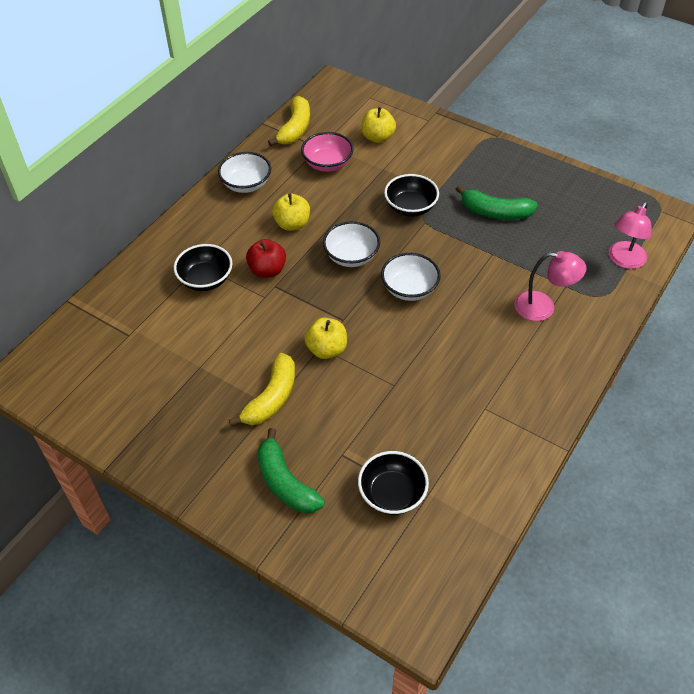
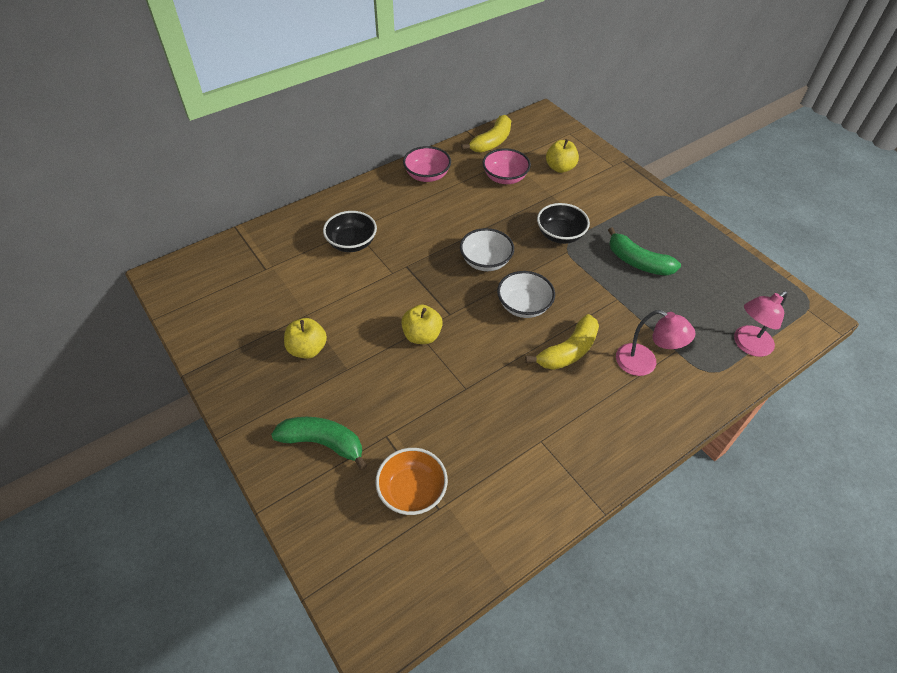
camera: 20 degrees right, 0 degrees up
white bowl [218,152,271,193] -> pink bowl [403,146,451,182]
yellow banana [229,353,295,426] -> yellow banana moved to [526,314,599,370]
red apple [246,239,286,278] -> none
green banana [257,428,325,513] -> green banana turned 120 degrees clockwise [271,417,367,470]
yellow apple [272,193,310,231] -> yellow apple moved to [284,318,327,359]
black bowl [358,451,429,515] -> orange bowl [375,448,448,515]

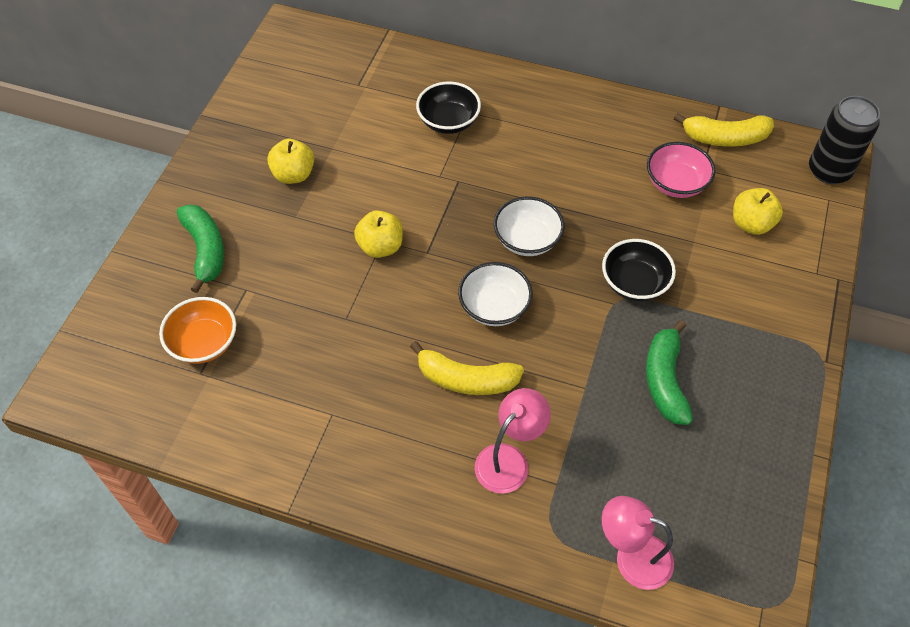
camera: 55 degrees right, 5 degrees up
pink bowl [403,146,451,182] -> none
pink lamp [616,310,695,376] -> pink lamp turned 135 degrees counterclockwise [475,388,551,493]
none -> black can [809,96,880,184]

